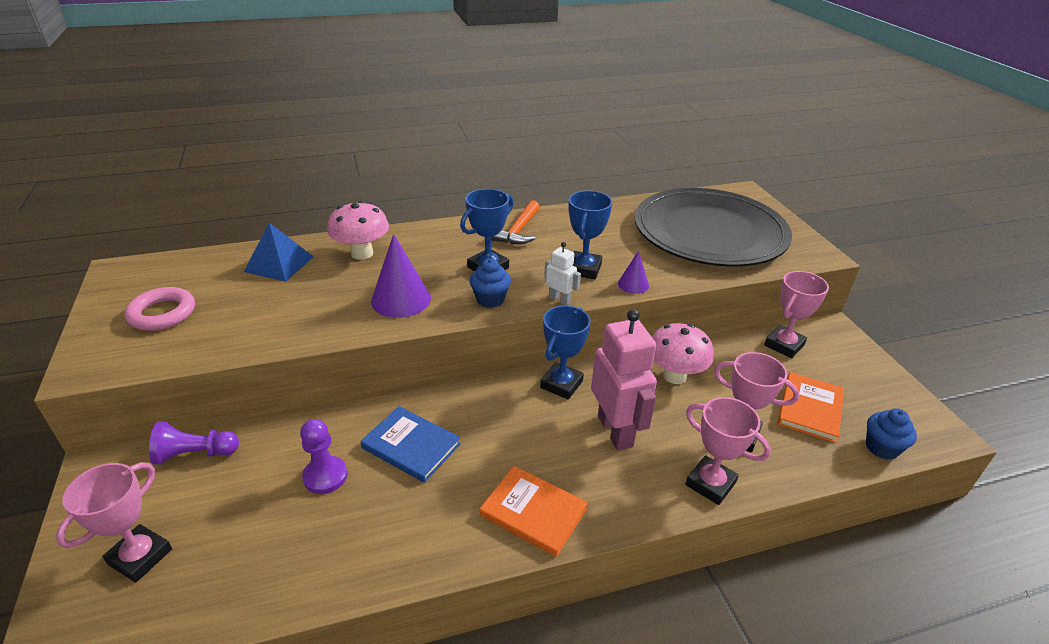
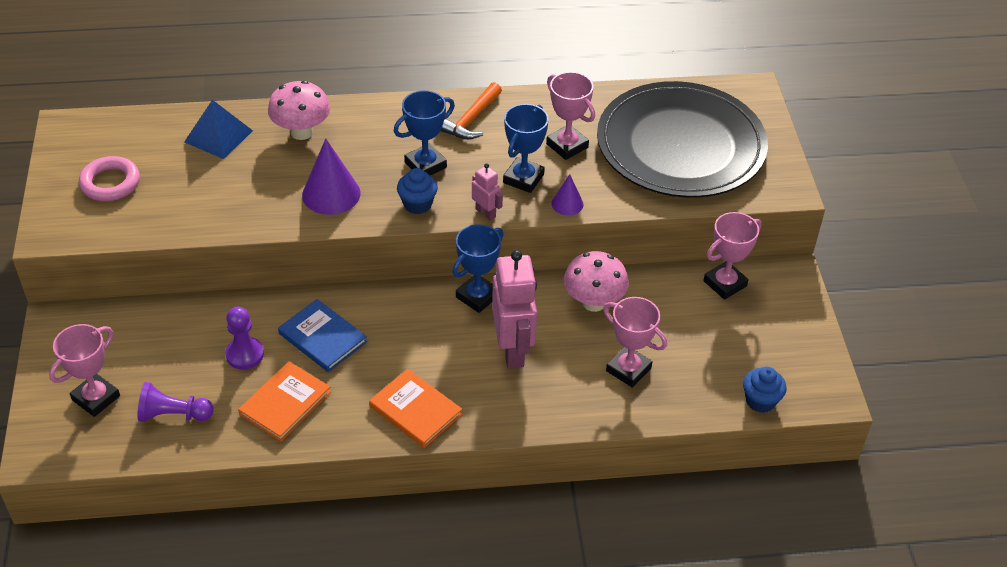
camera: 10 degrees right, 10 degrees up
purple pawn [149,421,239,464] -> purple pawn moved to [137,382,213,422]
white robot [544,242,581,306] -> pink robot [472,163,503,221]
pink trophy [685,397,771,505] -> pink trophy moved to [546,72,595,160]
orange book [778,372,844,443] -> orange book moved to [238,361,331,442]

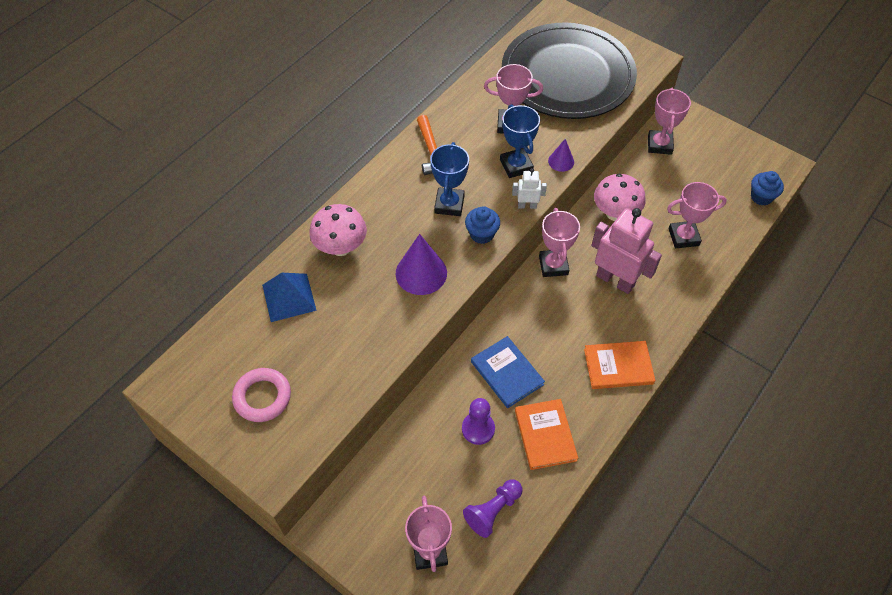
camera: 45 degrees left, 10 degrees up
blue book [278,299,367,372] -> blue book turned 60 degrees clockwise [471,336,545,408]
blue trophy [453,224,504,313] -> pink trophy [539,208,580,277]
pink robot [472,163,503,221] -> white robot [512,168,547,209]

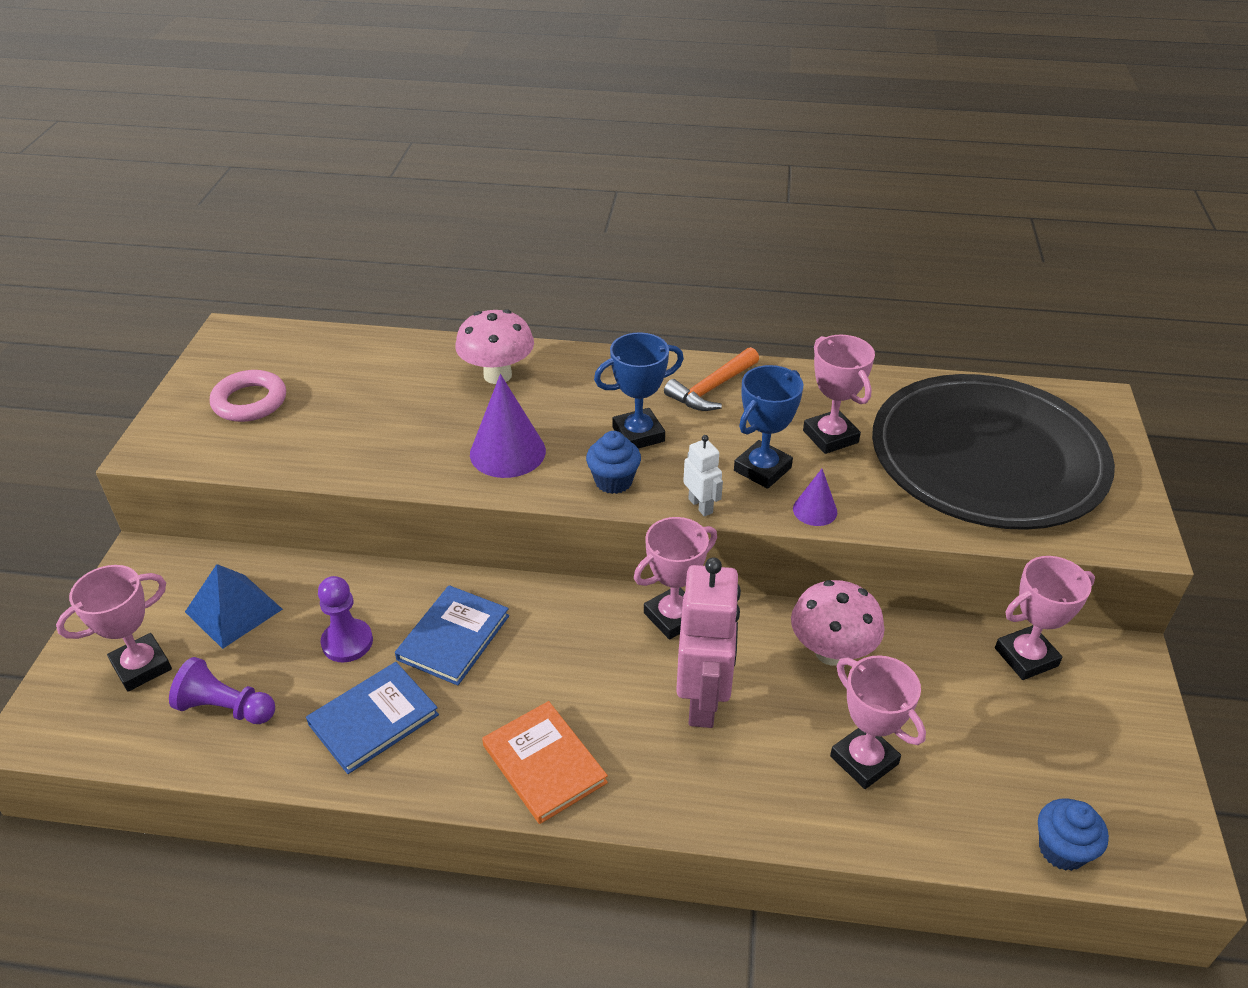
camera: 60 degrees right, 15 degrees down
blue pyramid [262,273,317,322] -> blue pyramid moved to [185,564,283,649]
orange book [515,399,578,470] -> blue book [306,662,439,774]

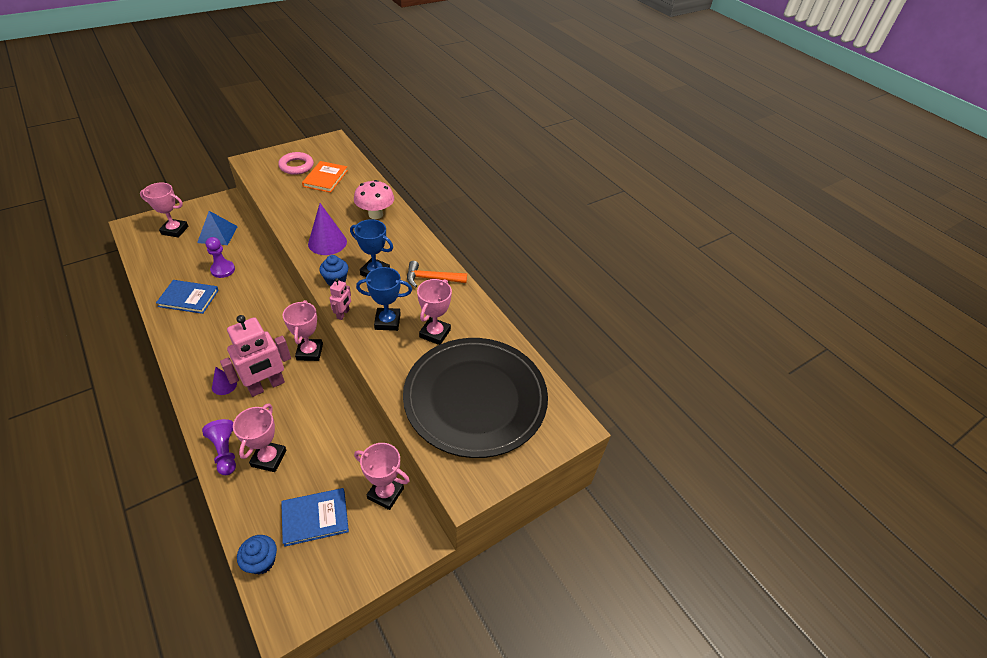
camera: 45 degrees right, 5 degrees up
purple pawn [169,657,275,724] -> purple pawn moved to [202,419,236,475]
blue book [395,585,509,686] -> blue book moved to [281,488,349,547]
orange book [482,701,608,824] -> orange book moved to [302,161,348,193]
pink trophy [634,517,717,640] -> pink trophy turned 75 degrees clockwise [282,300,323,361]
white robot [683,435,723,517] -> pink robot [329,278,351,320]
pink mushroom [791,580,885,666] -> none
purple cone [793,469,837,526] -> purple cone moved to [212,367,237,395]

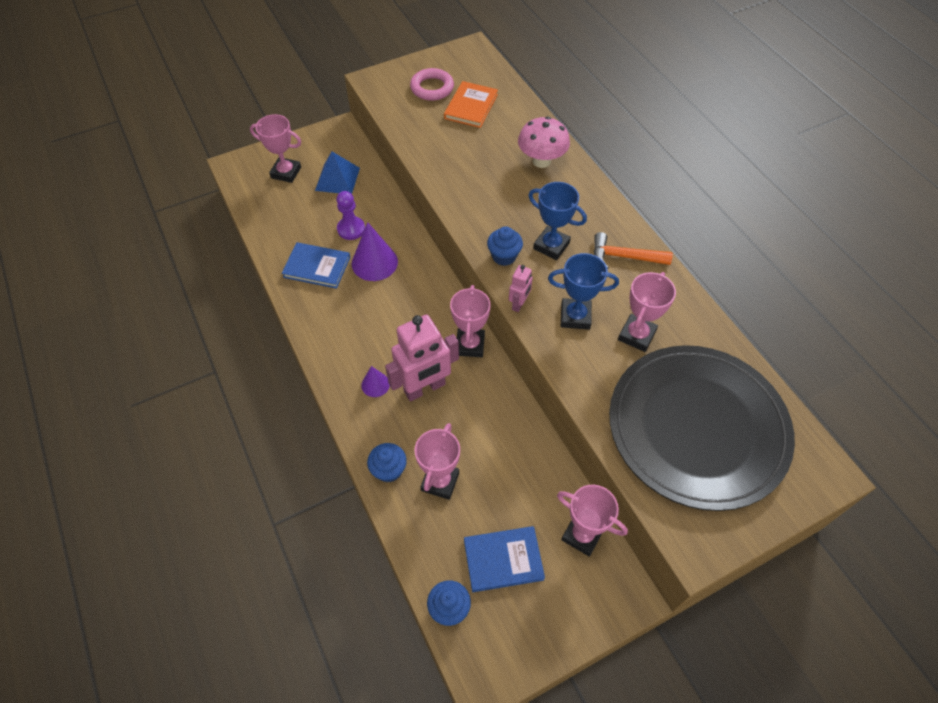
camera: 10 degrees right, 10 degrees up
purple pawn [202,419,236,475] -> blue cupcake [367,443,407,483]
purple cone [308,203,347,255] -> purple cone moved to [352,222,398,281]

